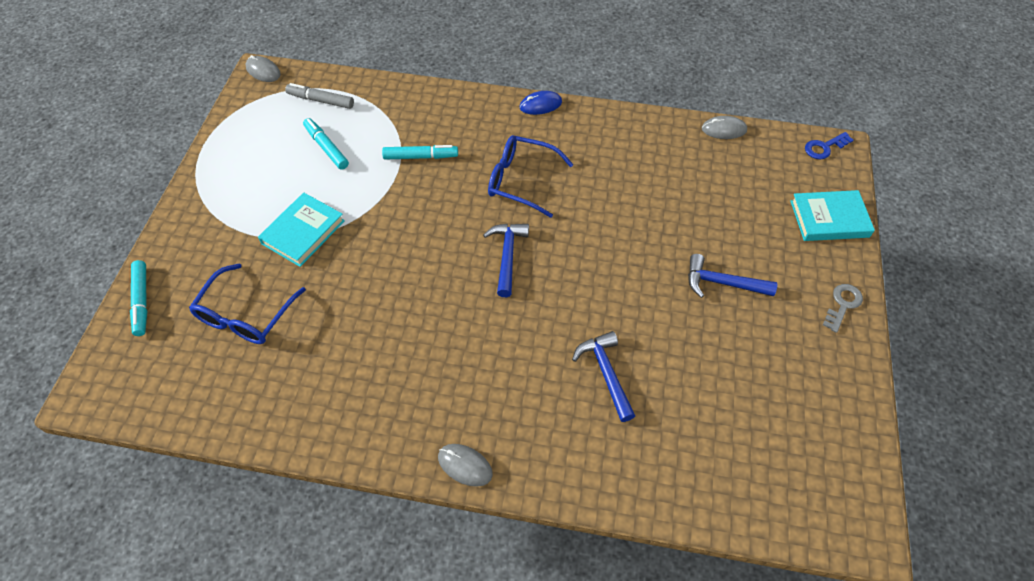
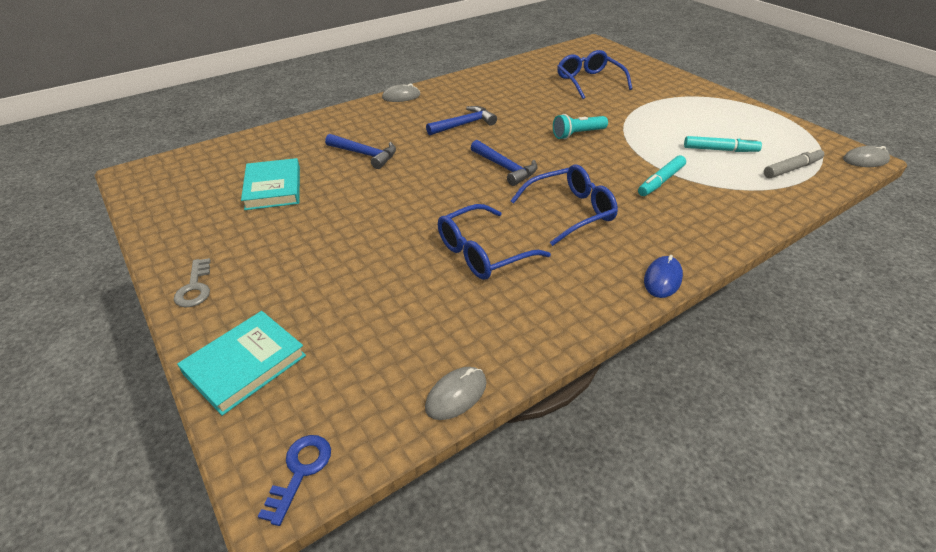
camera: 135 degrees right, 15 degrees down
turquoise marker [130,260,147,336] -> none
turquoise book [258,193,345,267] -> turquoise book moved to [241,158,300,210]
blue hammer [688,254,777,298] -> blue hammer moved to [426,106,497,135]
none -> blue glasses [438,204,551,280]
none -> turquoise flashlight [553,114,608,139]

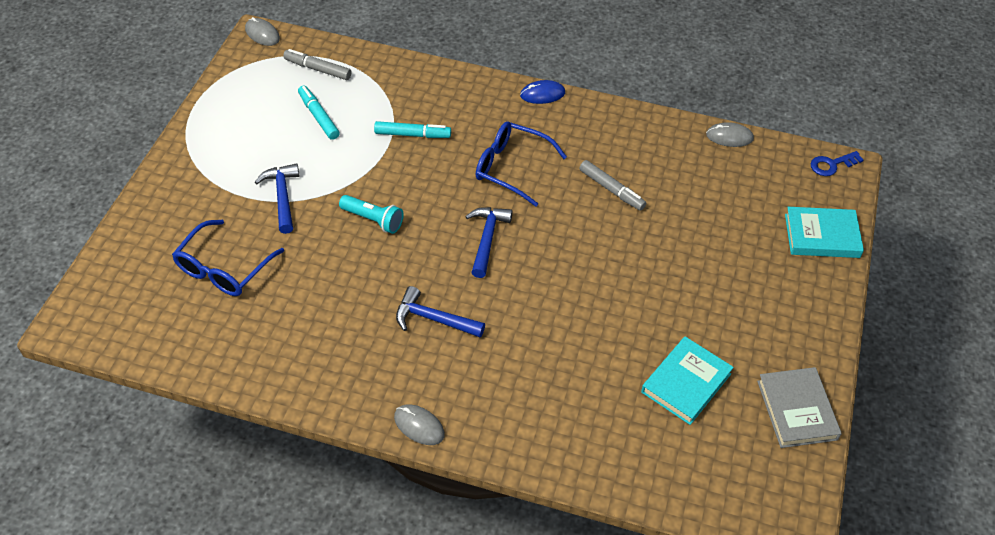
camera: 130 degrees left, 10 degrees up
grey key [174,258,211,307] -> none
blue hammer [325,134,396,169] -> blue hammer moved to [255,163,299,234]
blue glasses [438,204,551,280] -> grey marker [579,160,646,211]
none -> grey book [757,367,842,448]

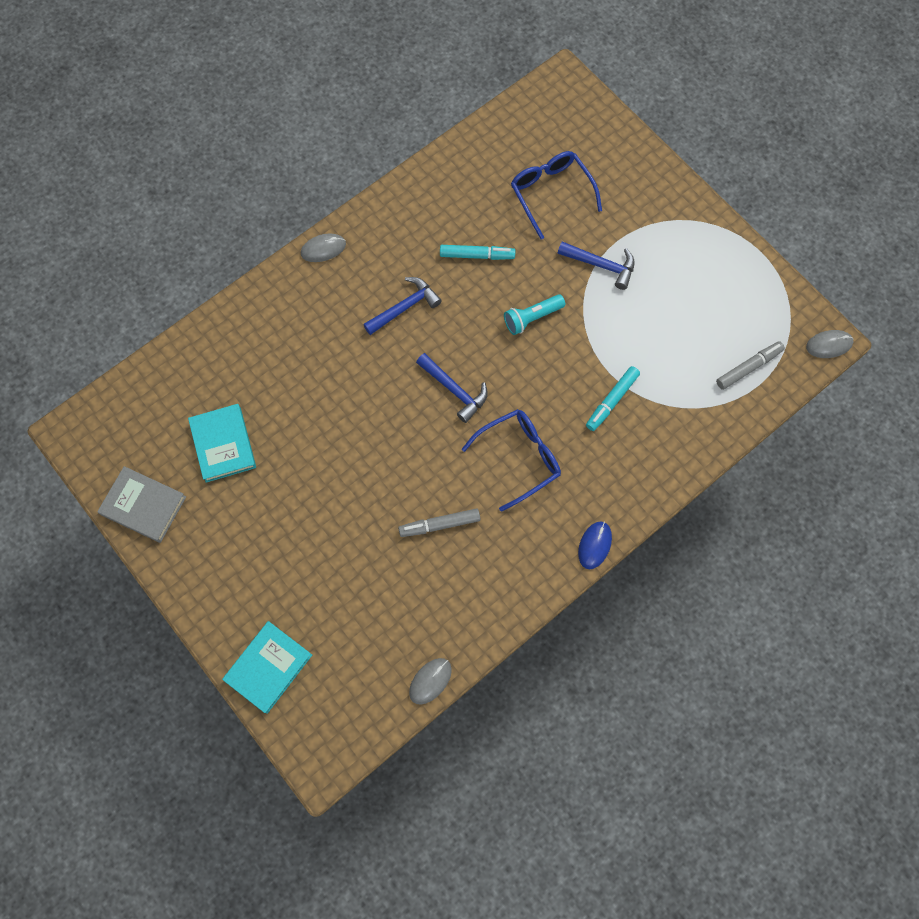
camera: 125 degrees right, 20 degrees up
turquoise marker [298,86,340,140] -> turquoise marker moved to [440,245,515,260]
blue key [810,151,863,176] -> none

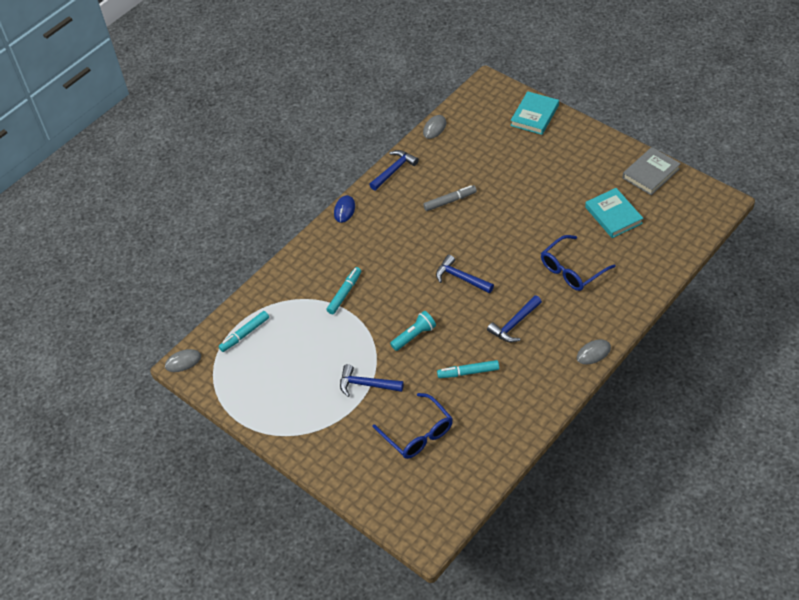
camera: 175 degrees right, 20 degrees down
grey book [97,466,186,543] -> grey book turned 60 degrees counterclockwise [622,147,681,195]
blue glasses [462,409,561,512] -> blue glasses moved to [541,235,616,291]
grey marker [716,341,785,390] -> turquoise marker [219,311,269,352]
none -> blue hammer [369,150,419,191]

